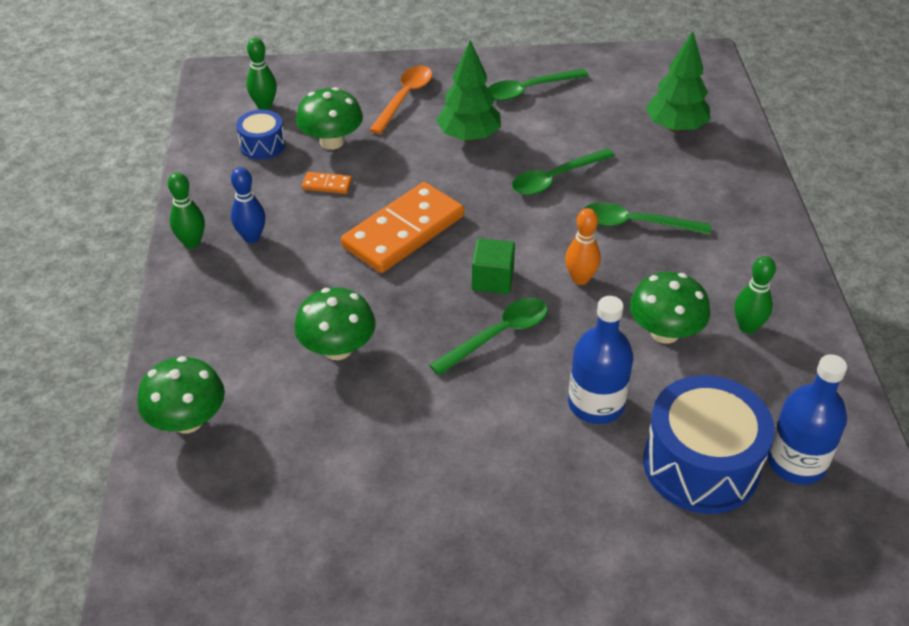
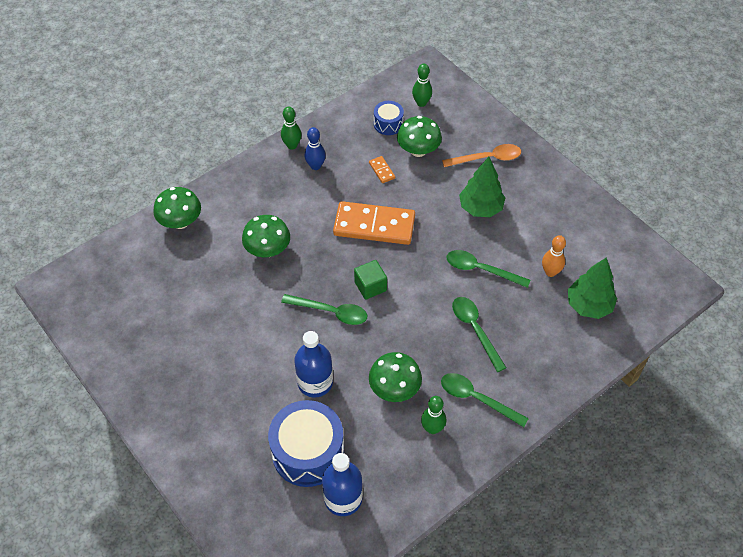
camera: 55 degrees right, 10 degrees up
green spoon [488,69,589,101] -> green spoon moved to [441,373,529,427]
orange bowling pin [565,208,601,285] -> orange bowling pin moved to [542,235,566,277]

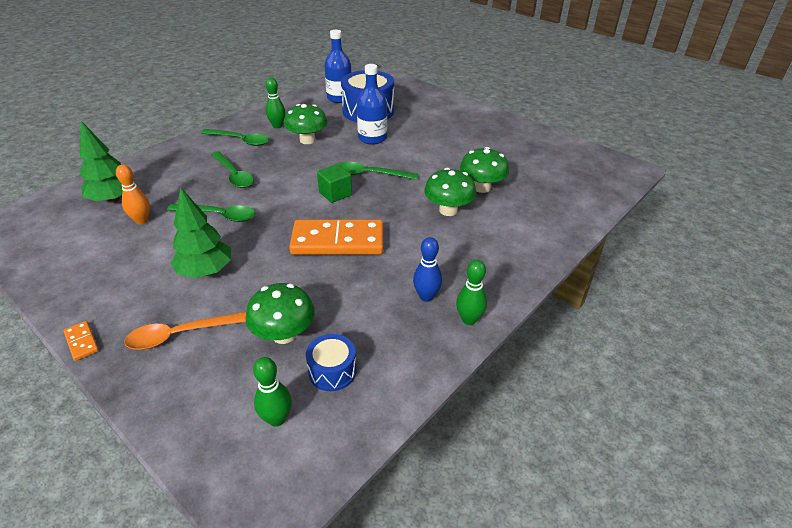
camera: 170 degrees right, 15 degrees down
green mushroom [153,187,201,229] -> green mushroom moved to [460,147,509,193]
orange domino [369,156,395,183] -> orange domino moved to [63,321,99,361]

